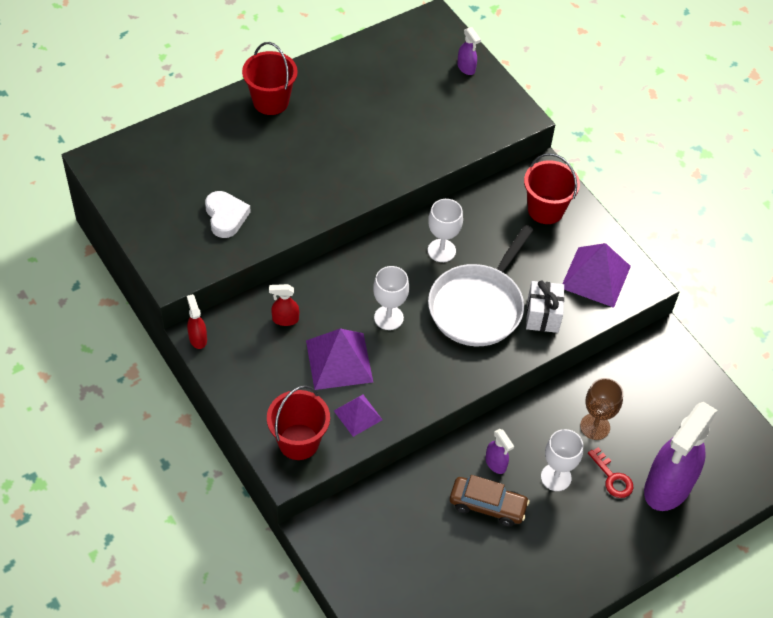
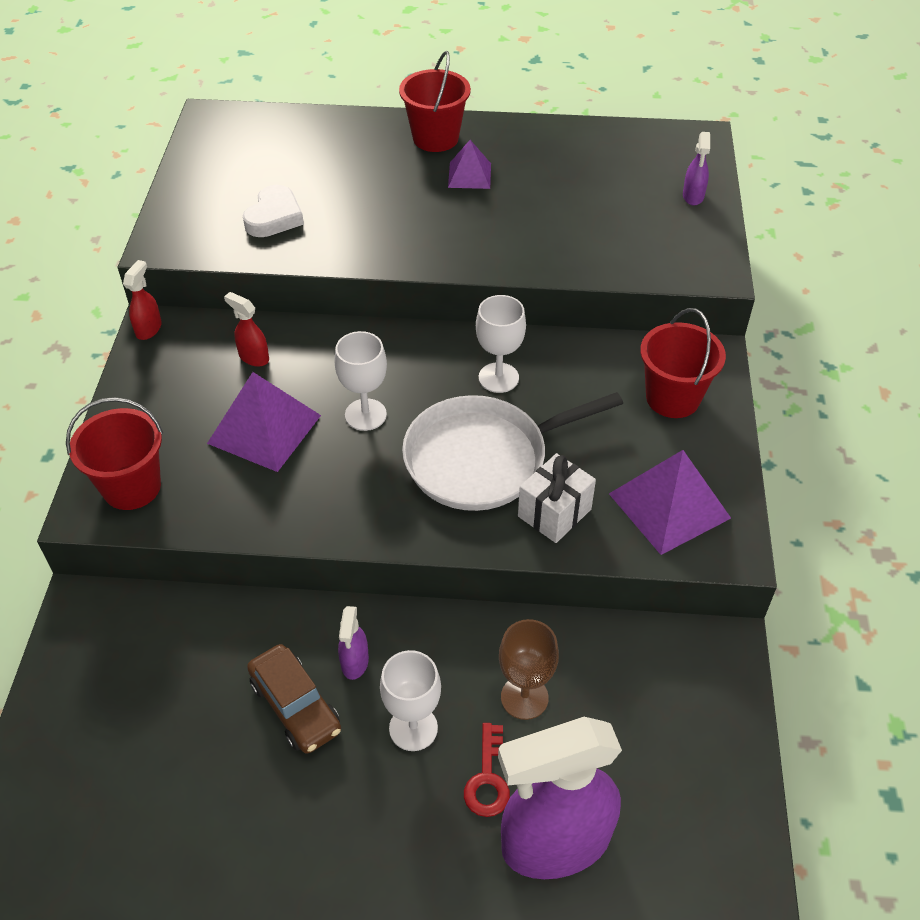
camera: 40 degrees right, 5 degrees down
purple pyramid [334,395,382,437] -> purple pyramid moved to [448,140,491,189]

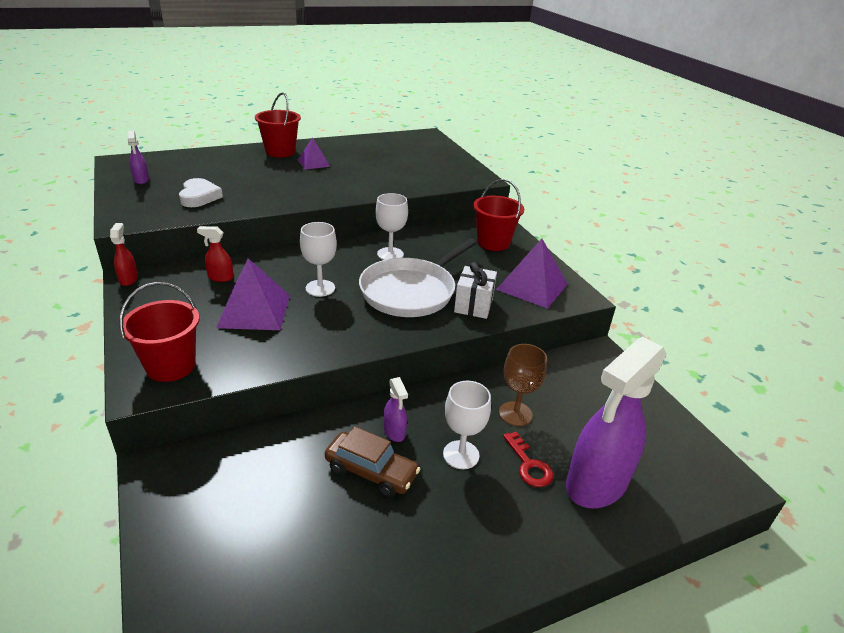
camera: 30 degrees left, 15 degrees down
purple spray bottle [683,132,710,206] -> purple spray bottle moved to [128,131,149,184]

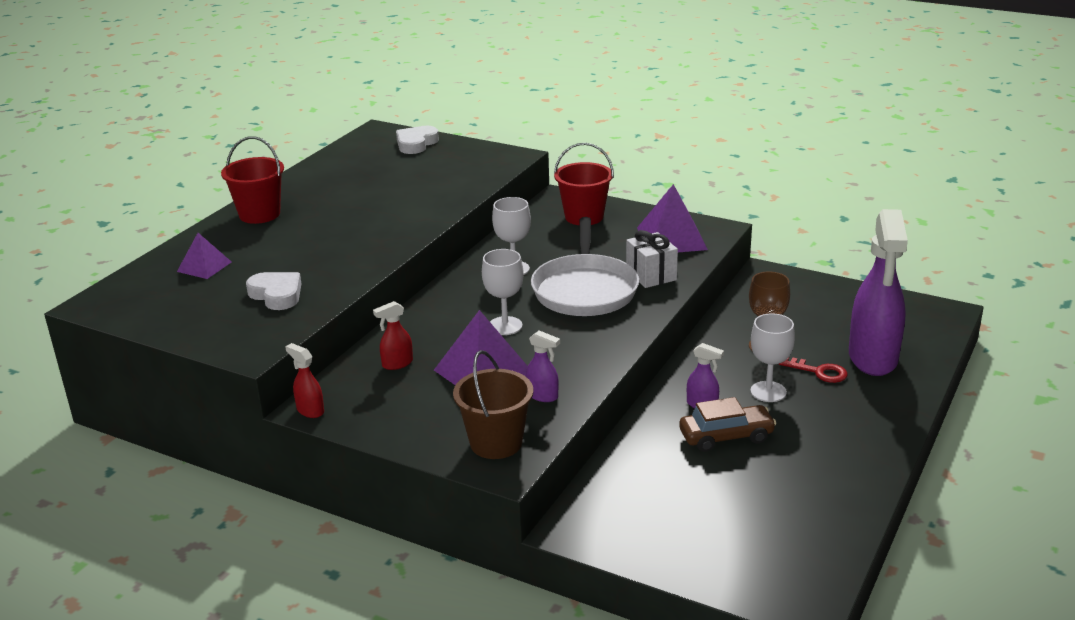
camera: 35 degrees left, 5 degrees down
red bucket [119,282,199,382] -> brown bucket [453,350,533,459]
purple spray bottle [128,131,149,184] -> purple spray bottle moved to [526,331,560,402]
purple pyramid [298,137,331,170] -> purple pyramid moved to [177,233,231,279]
none -> white heart [396,126,439,154]

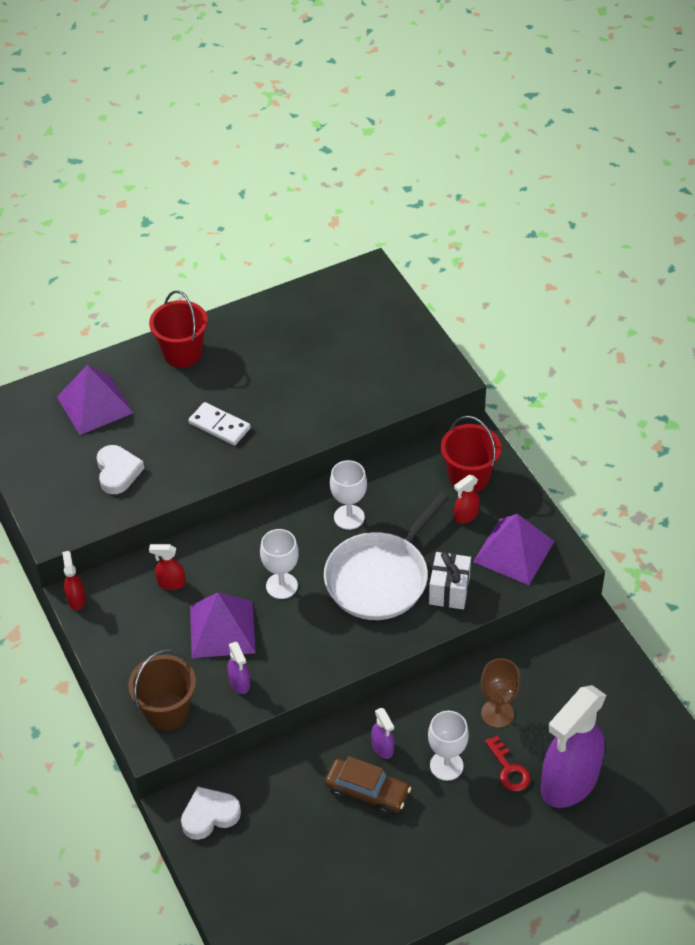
camera: 35 degrees right, 20 degrees up
purple pyramid [177,233,231,279] -> purple pyramid [57,365,134,435], size x1.70
white heart [396,126,439,154] -> white heart moved to [181,786,241,840]
none -> white domino [189,402,251,445]
none -> red spray bottle [454,475,479,524]

